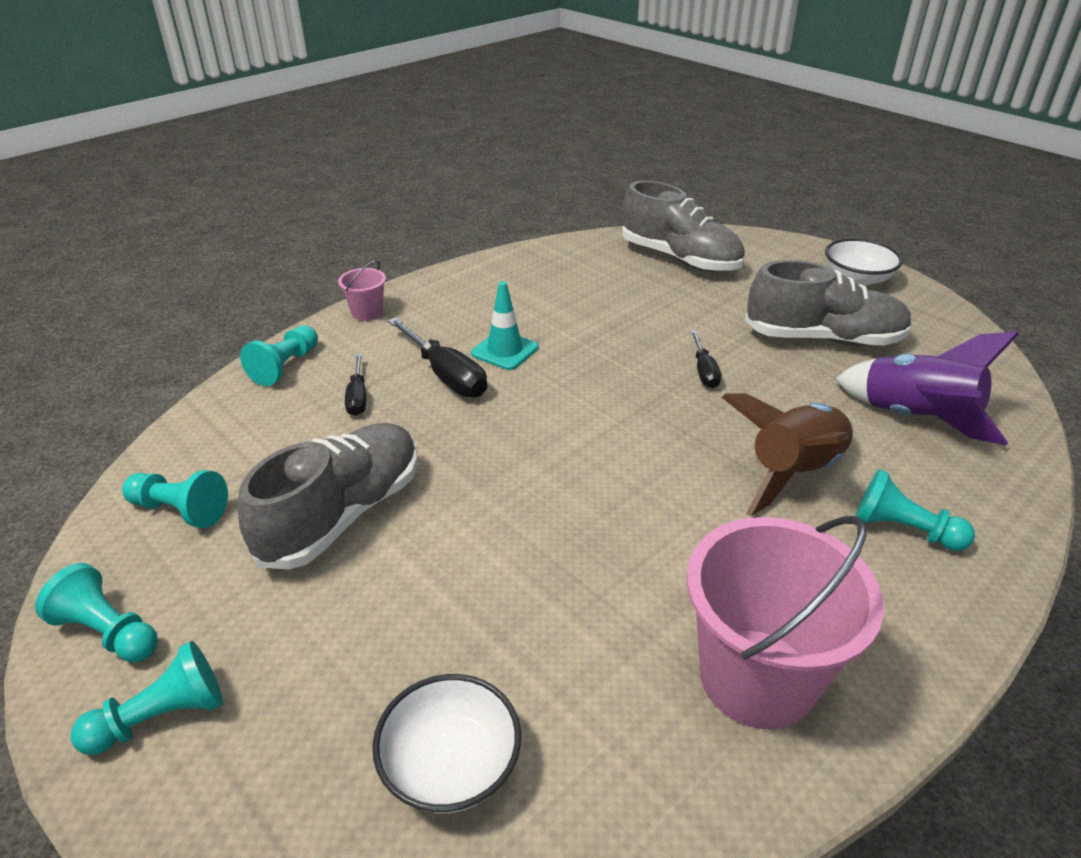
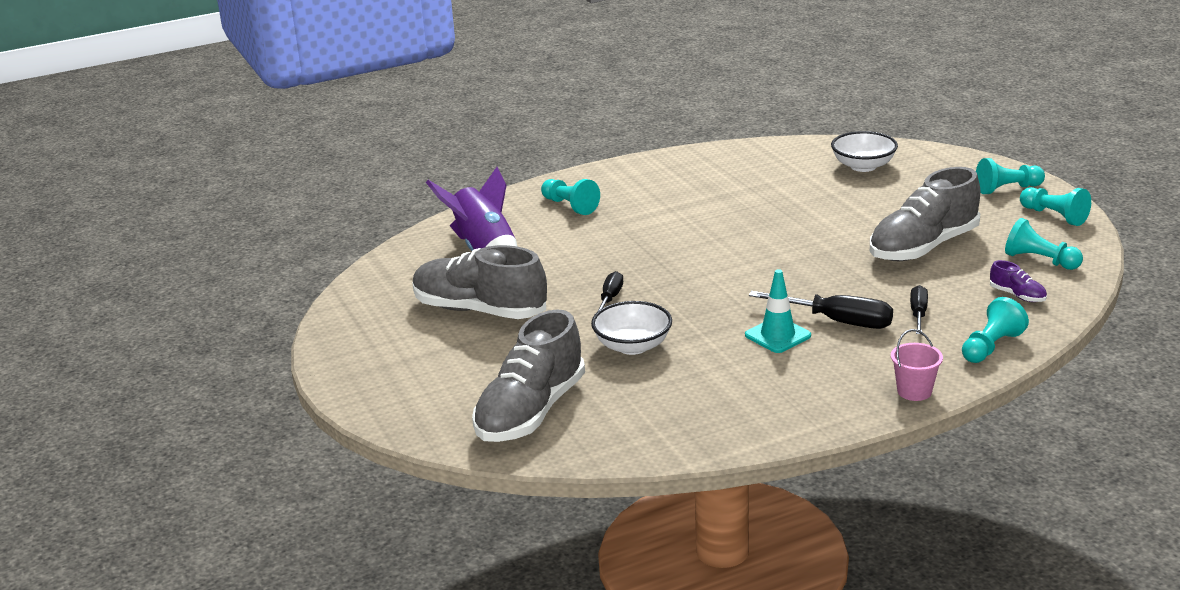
camera: 160 degrees left, 10 degrees down
black screwdriver [388,317,487,398] -> black screwdriver turned 135 degrees clockwise [749,291,893,329]
grey shoe [622,181,745,272] -> grey shoe turned 120 degrees counterclockwise [472,309,585,442]
pink bucket [687,516,884,730] -> none
brown rocket [722,394,853,516] -> none
white bowl [825,238,903,286] -> white bowl moved to [591,301,672,355]
none -> purple shoe [990,260,1047,302]

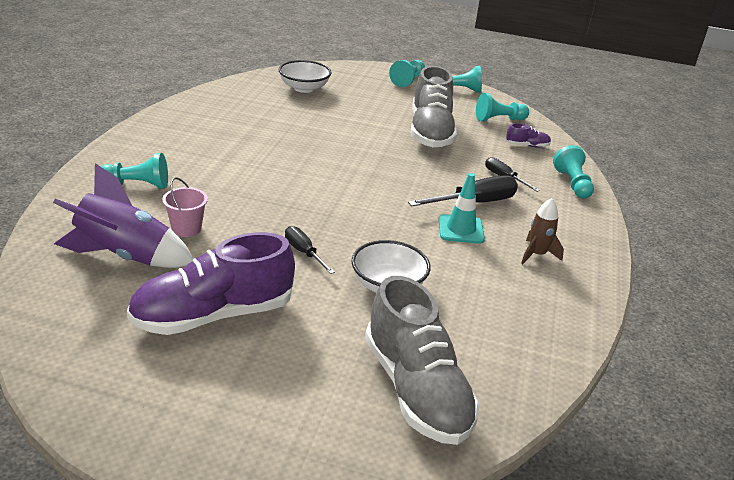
camera: 55 degrees left, 5 degrees up
grey shoe [413,245,547,319] -> purple shoe [127,232,295,335]
pink bucket [891,329,943,401] -> pink bucket moved to [162,177,208,237]
none -> brown rocket [521,198,564,264]

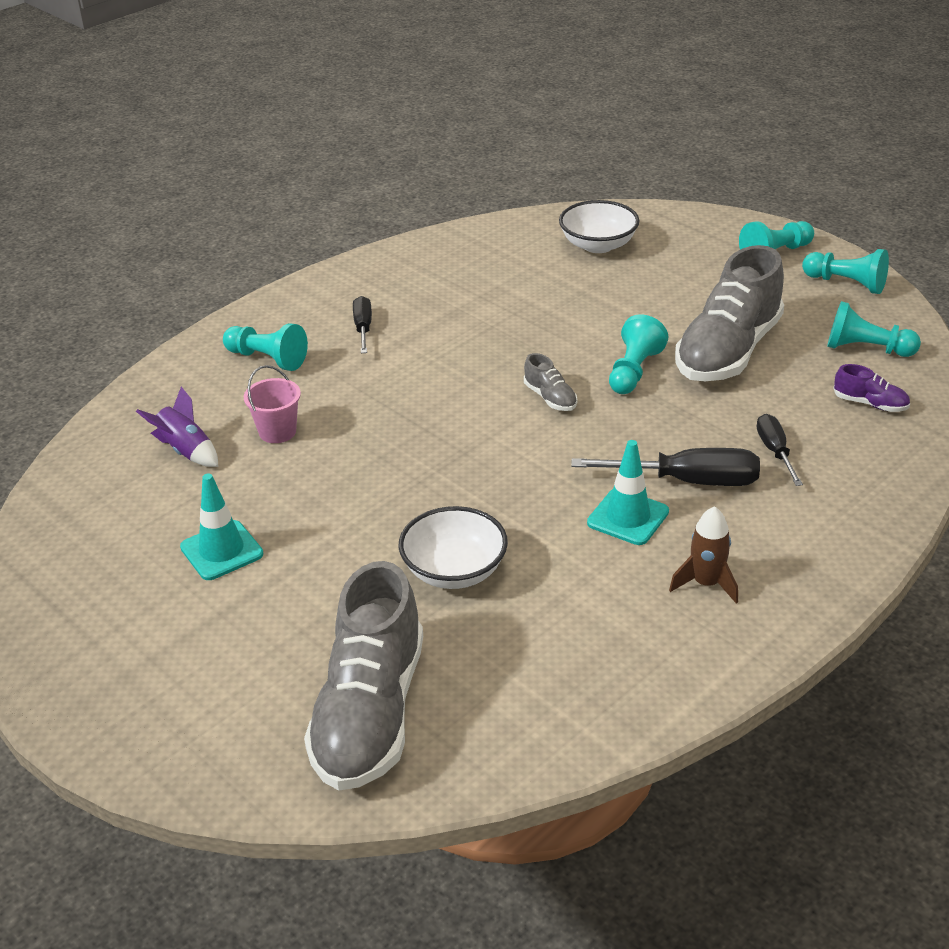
camera: 35 degrees right, 5 degrees up
purple rocket [53,163,193,268] -> purple rocket [136,387,218,467], size x0.54
purple shoe [127,232,295,335] -> turquoise traffic cone [180,474,263,580]
black screwdriver [285,226,335,274] -> black screwdriver moved to [353,296,372,353]
turquoise pawn [553,145,594,198] -> turquoise pawn moved to [609,314,668,394]
none -> grey shoe [524,353,577,411]

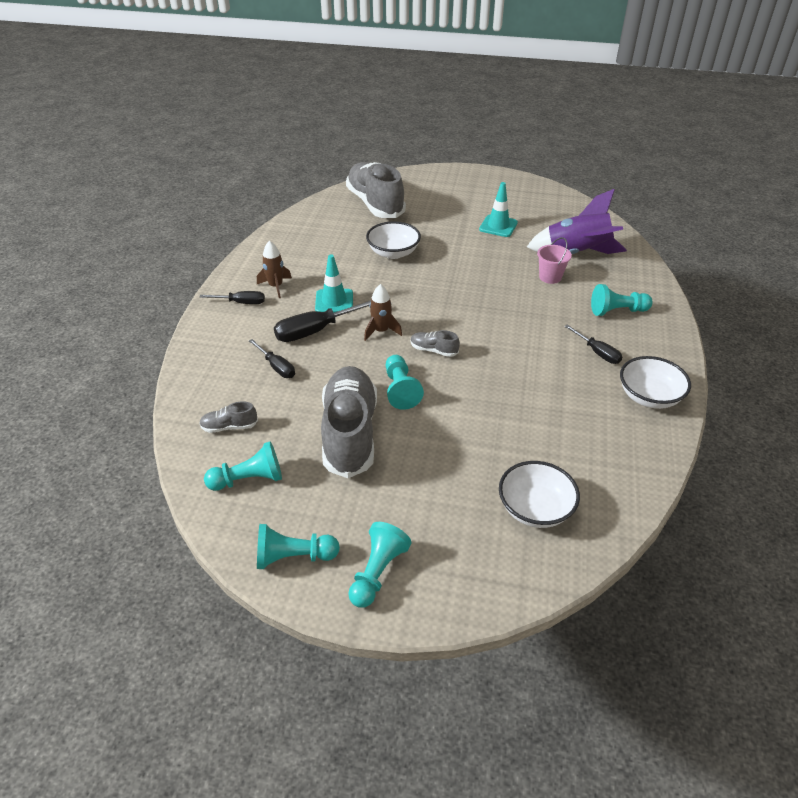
camera: 145 degrees right, 5 degrees up
purple rocket [136,387,218,467] -> purple rocket [527,189,627,254], size x1.84
purple shoe [833,364,910,412] -> grey shoe [199,401,258,433]
none -> black screwdriver [200,291,265,304]
none -> brown rocket [364,284,402,341]
none -> white bowl [620,356,691,409]

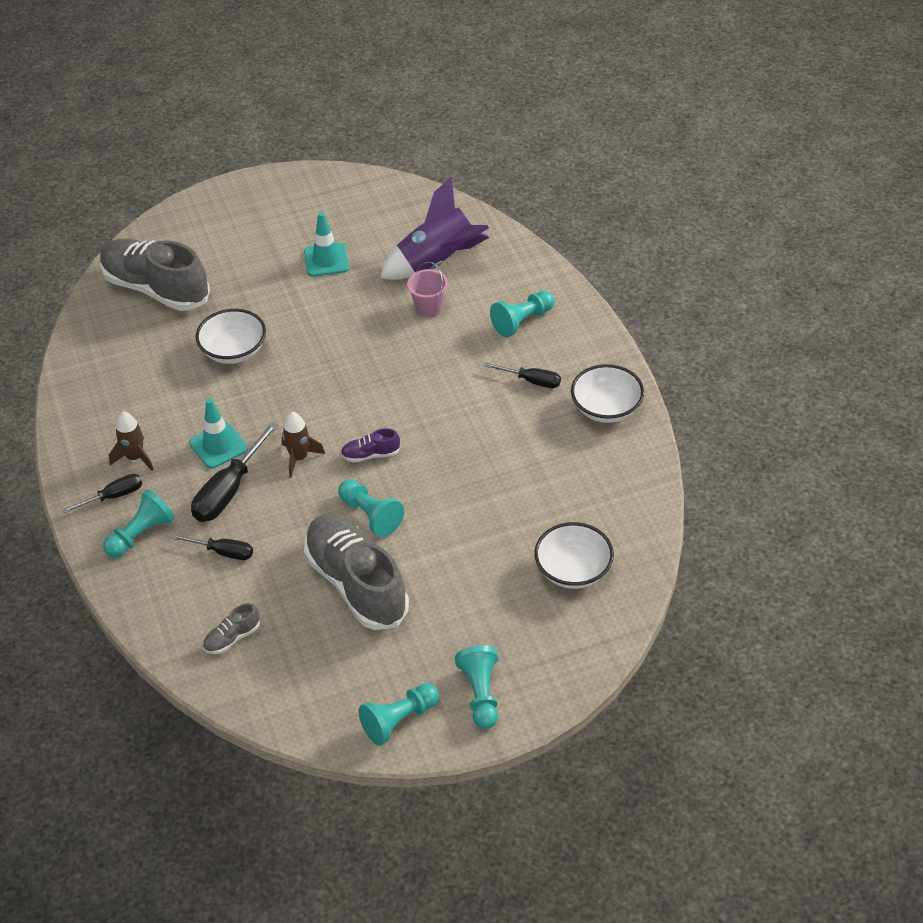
camera: 30 degrees left, 5 degrees up
turquoise pawn [204,441,282,491] -> turquoise pawn moved to [103,490,175,558]
grey shoe [411,330,460,357] -> purple shoe [341,428,400,463]

